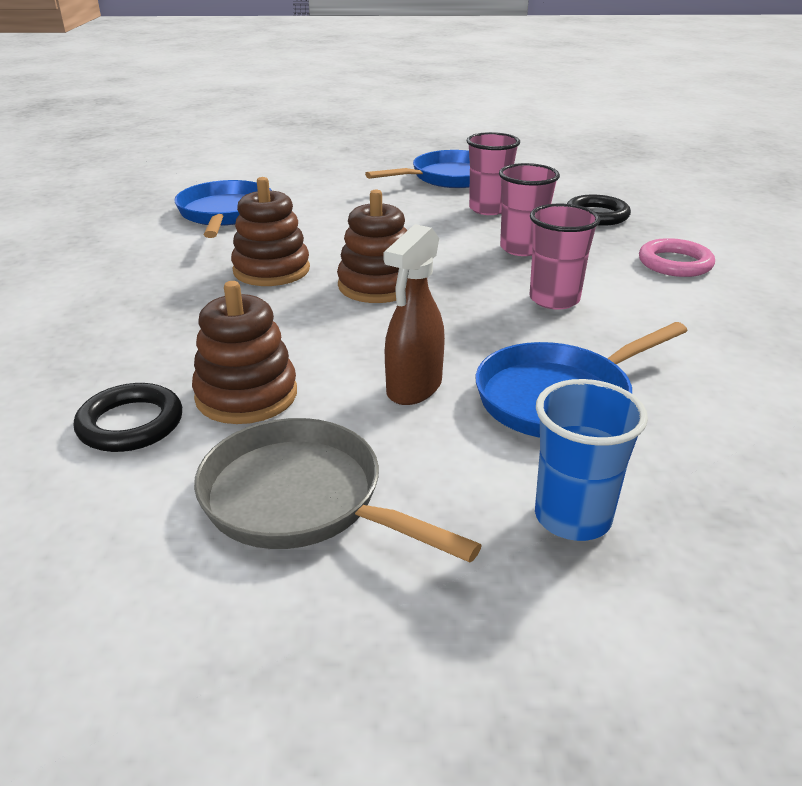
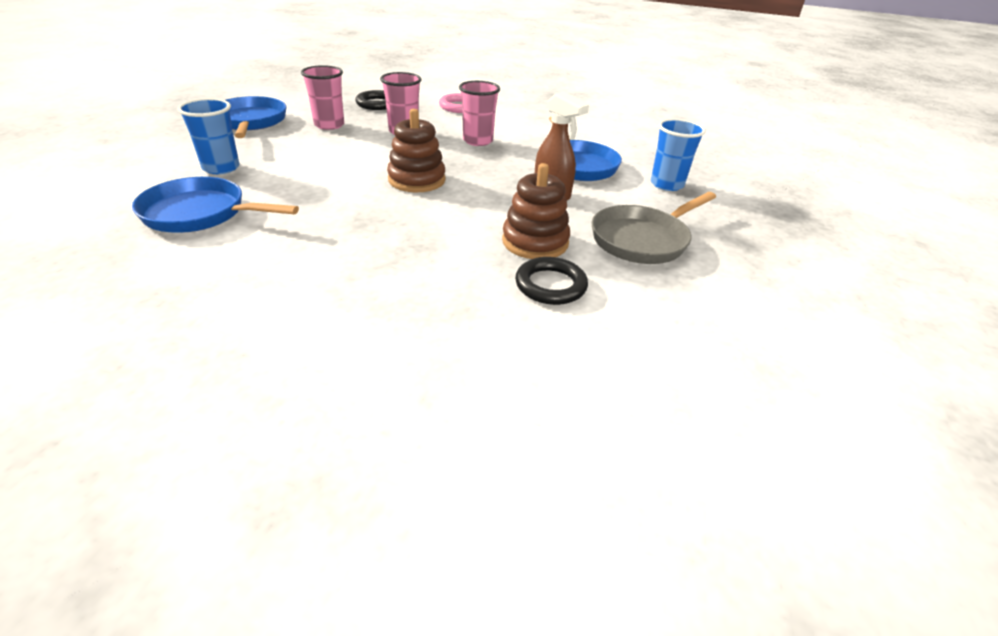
camera: 75 degrees left, 5 degrees up
brown stacking toy [231,177,310,286] -> none
none -> blue cup [178,98,240,174]

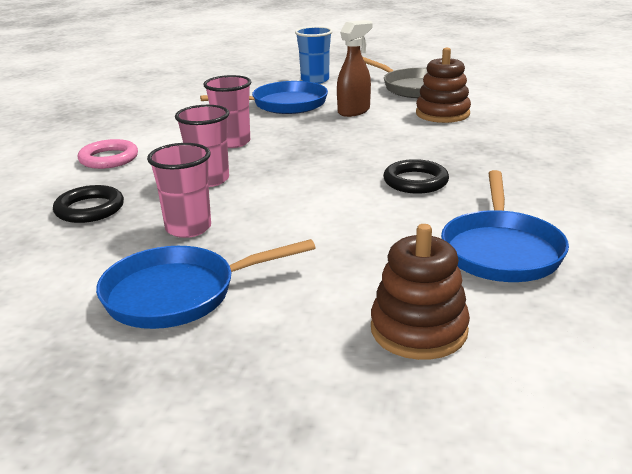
camera: 90 degrees left, 10 degrees down
blue cup [178,98,240,174] -> none
brown stacking toy [387,109,446,192] -> brown stacking toy moved to [371,224,470,360]
black ring [515,257,588,305] -> black ring moved to [383,159,449,194]

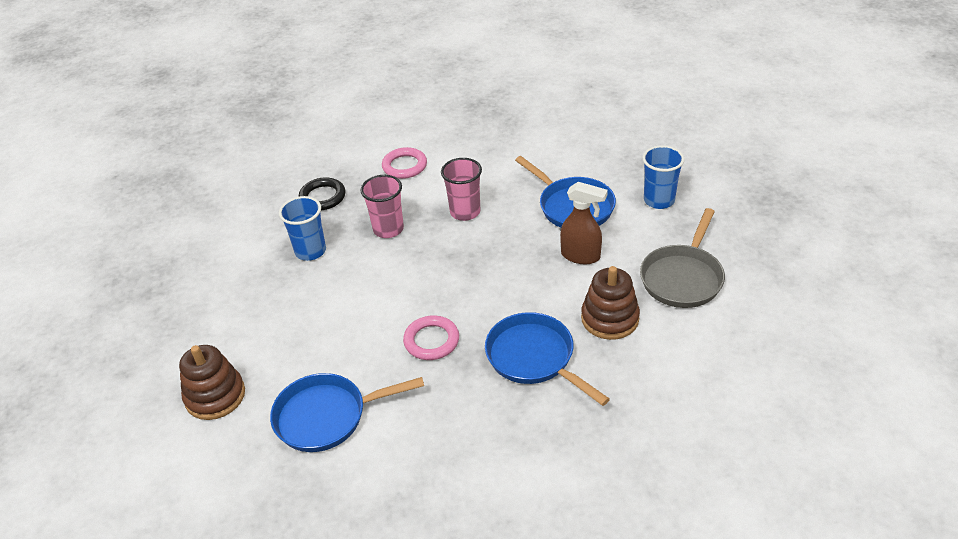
camera: 70 degrees right, 15 degrees up
blue pan [96,239,316,329] -> blue pan moved to [485,312,610,406]
pink cup [147,143,211,238] -> blue cup [279,196,326,261]
black ring [383,159,449,194] -> pink ring [403,315,459,360]

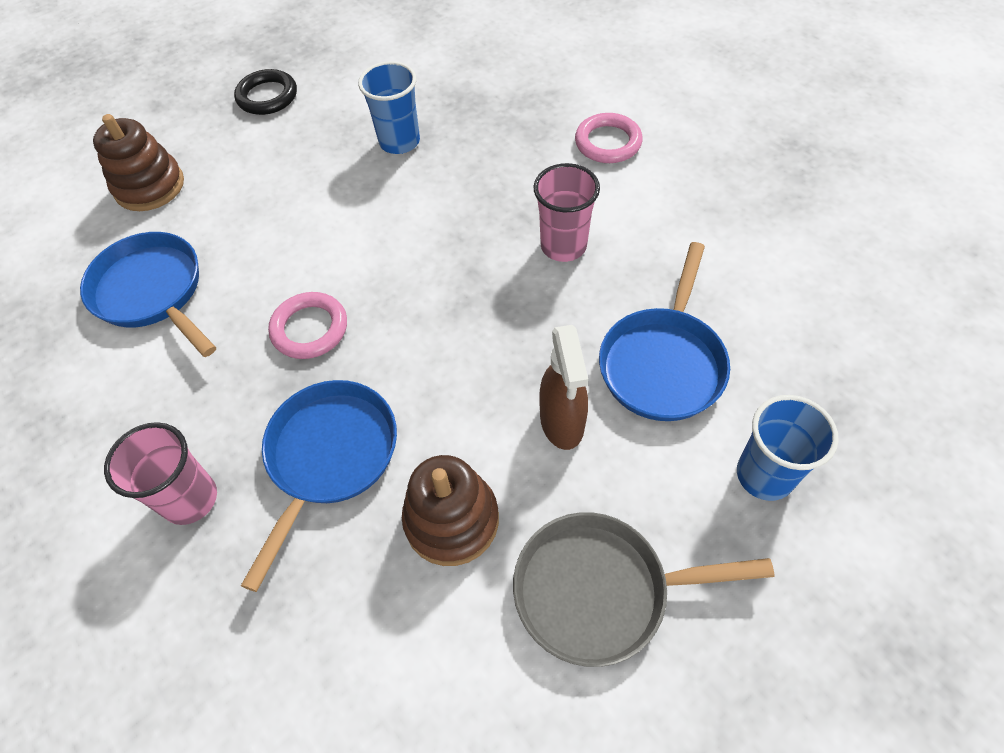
camera: 60 degrees right, 15 degrees up
black ring [299,177,345,210] -> black ring moved to [234,69,297,115]
pink cup [360,175,404,238] -> pink cup moved to [104,422,217,525]

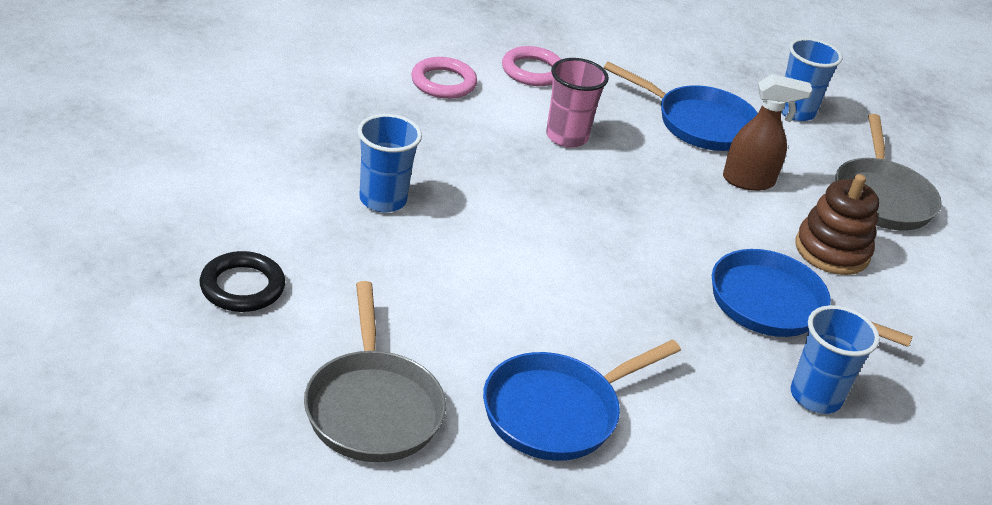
camera: 90 degrees left, 20 degrees down
brown stacking toy [93,114,184,211] -> grey pan [304,281,446,462]
pink cup [104,422,217,525] -> blue cup [791,305,880,414]
pink ring [268,292,347,359] -> pink ring moved to [502,46,561,86]

